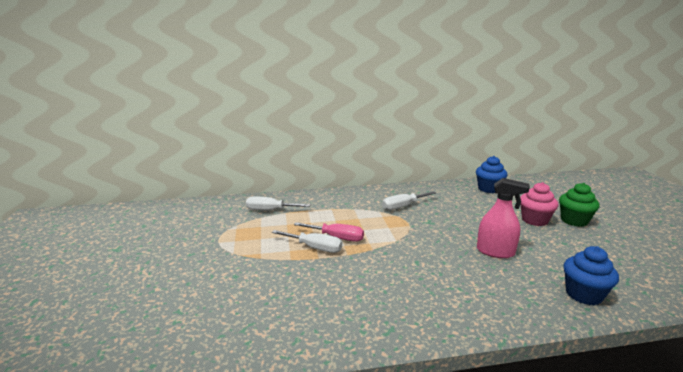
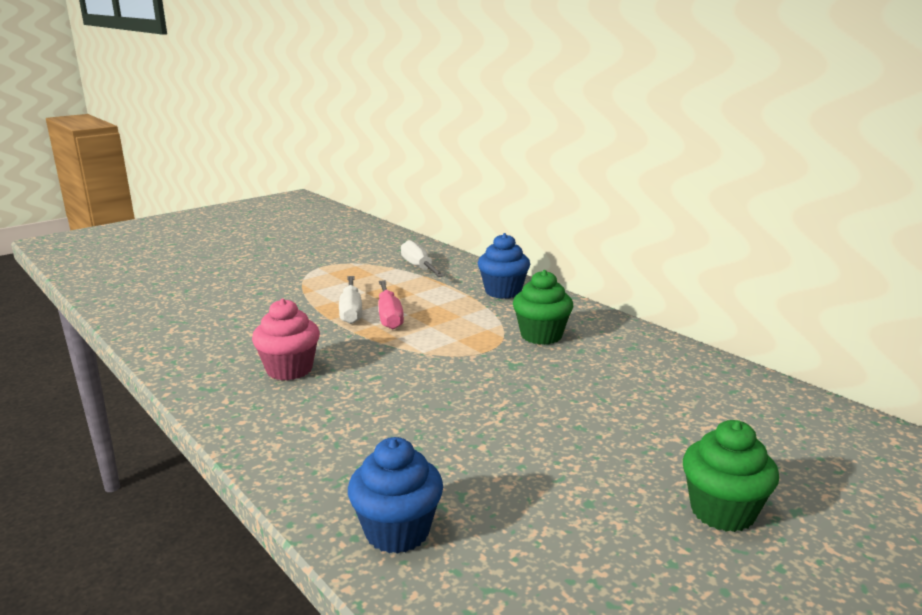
camera: 60 degrees right, 0 degrees up
white screwdriver [382,191,436,210] -> green cupcake [513,270,573,345]
blue cupcake [476,156,508,193] -> blue cupcake moved to [478,233,530,299]
pink spray bottle [477,178,530,258] -> none
pink cupcake [520,182,559,226] -> pink cupcake moved to [252,298,320,381]

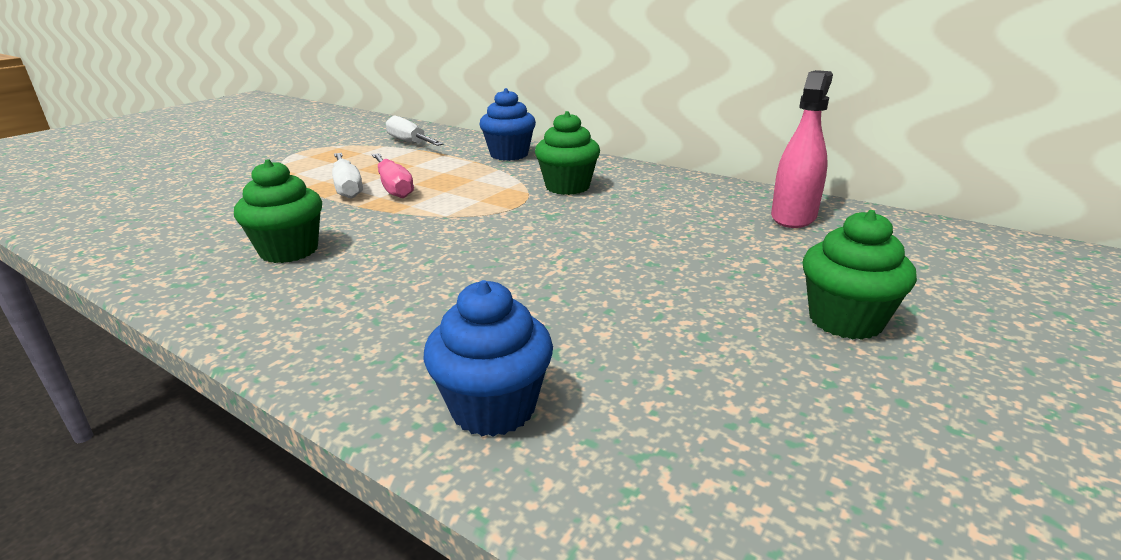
camera: 15 degrees left, 5 degrees up
pink cupcake [252,298,320,381] -> green cupcake [234,159,322,263]
none -> pink spray bottle [771,70,833,228]

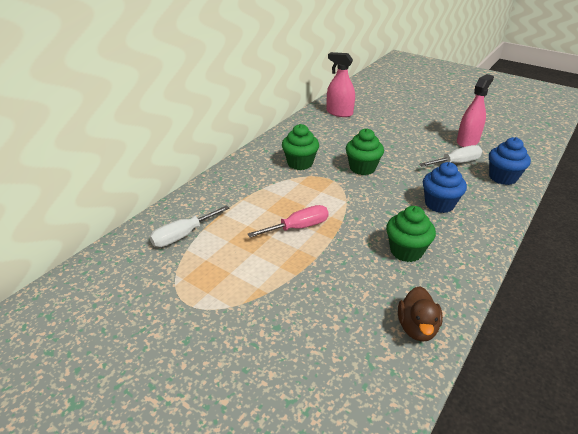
camera: 90 degrees left, 10 degrees up
white screwdriver [332,153,363,199] -> white screwdriver moved to [419,145,482,167]
blue cupcake [479,88,536,161] -> blue cupcake moved to [423,162,467,213]
green cupcake [802,210,917,340] -> green cupcake moved to [346,128,384,175]
none -> brown duck [398,286,443,342]
none -> pink spray bottle [457,74,494,147]

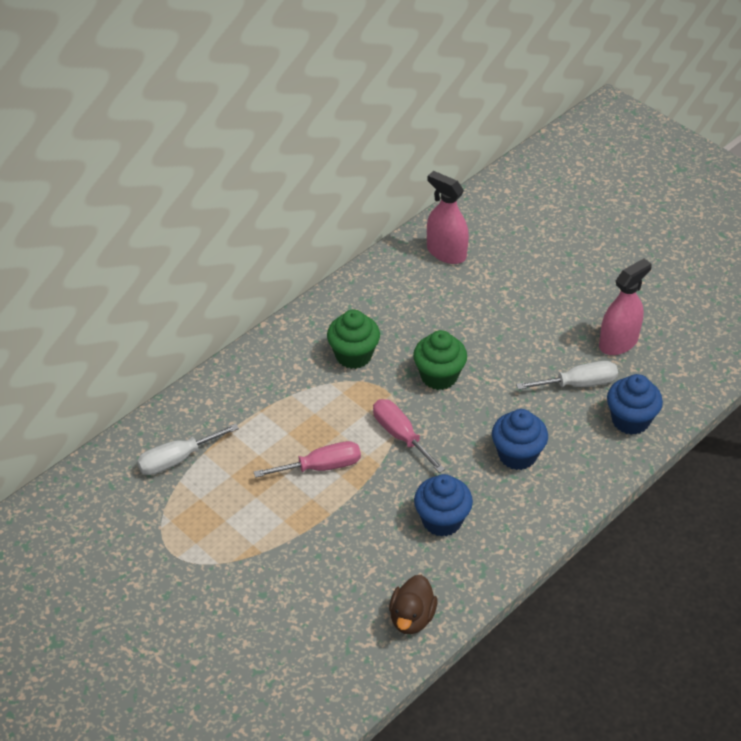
camera: 10 degrees right, 10 degrees up
green cupcake [386,206,436,262] -> blue cupcake [414,474,473,537]
none -> pink screwdriver [373,399,445,473]

